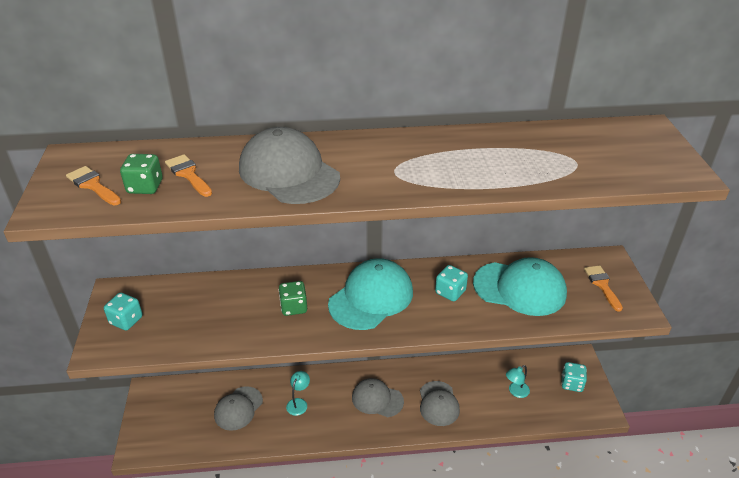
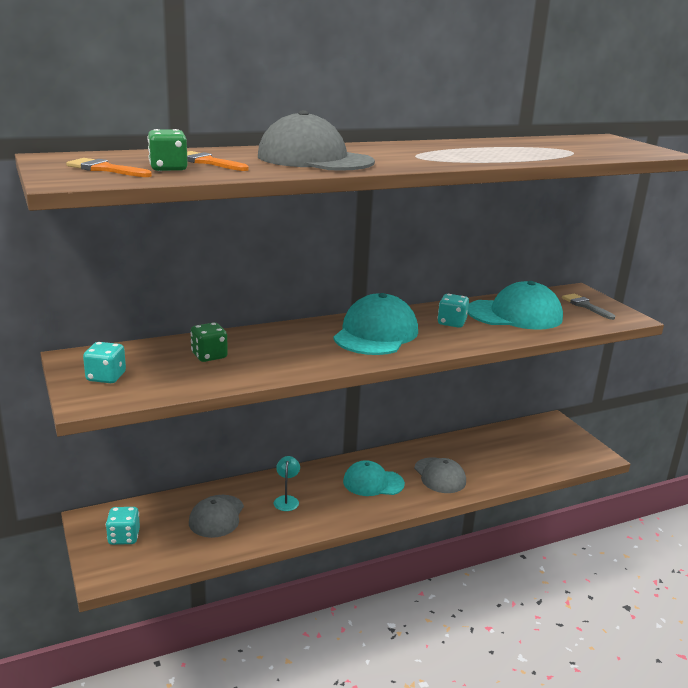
camera: 20 degrees left, 15 degrees down
green dice [278,281,307,316] -> green dice moved to [190,323,228,362]
grey cap [352,378,404,417] -> turquoise cap [343,460,405,496]
turquoise lamp [506,365,530,398] -> none
turquoise dice [561,362,587,392] -> turquoise dice moved to [106,507,140,545]
orange brush [584,265,623,312] -> grey brush [562,293,615,320]

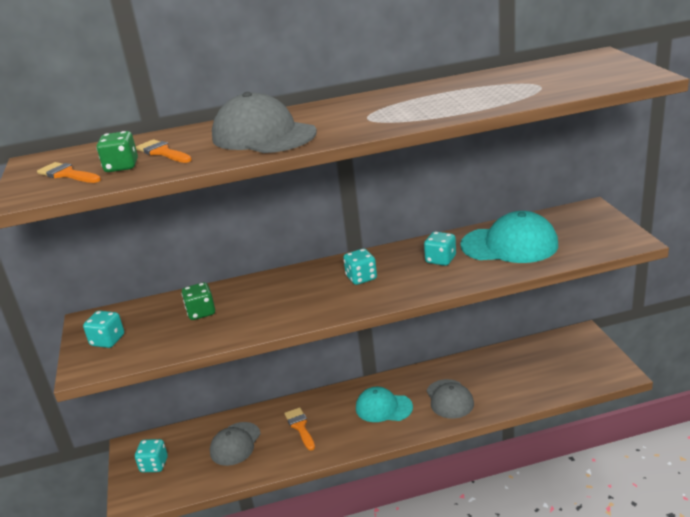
camera: 15 degrees right, 5 degrees up
turquoise lamp [274,456,300,511] -> orange brush [284,407,315,450]
turquoise cap [334,293,418,355] -> turquoise dice [343,248,377,285]
grey brush [562,293,615,320] -> none

